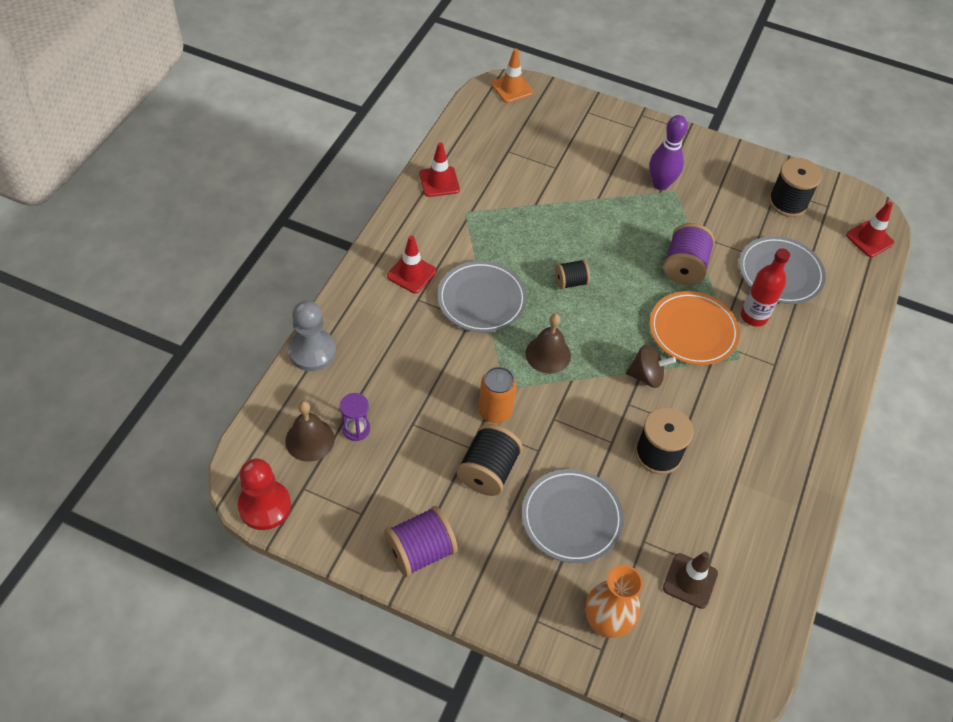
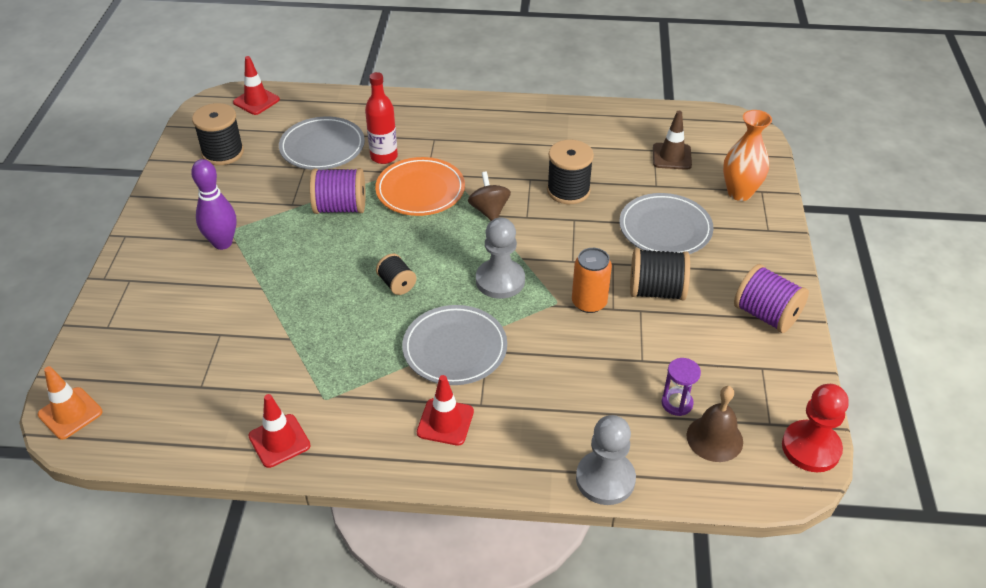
camera: 105 degrees left, 10 degrees down
brown bell [526,314,571,374] -> grey pawn [476,217,525,299]

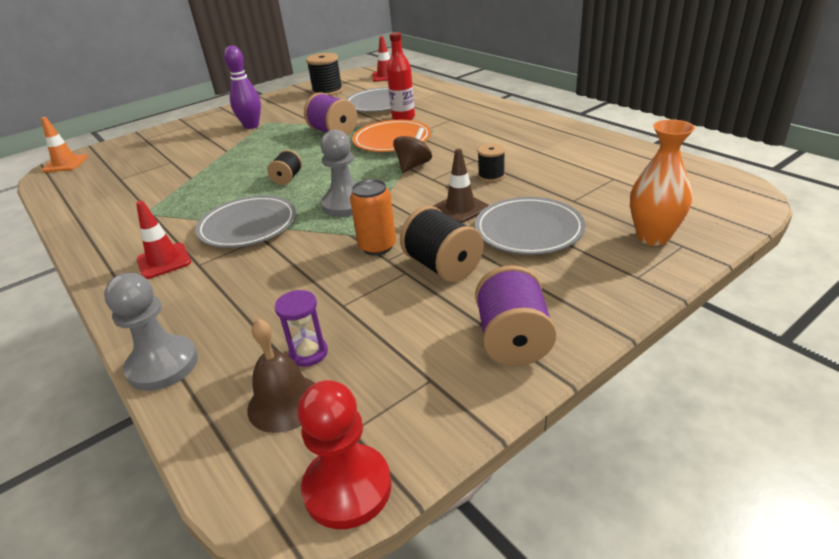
camera: 50 degrees right, 10 degrees down
red traffic cone [248,394,311,468] -> none
black spool [547,140,594,204] -> black spool [477,143,505,182], size x0.60
brown traffic cone [653,111,692,170] -> brown traffic cone moved to [433,149,489,223]

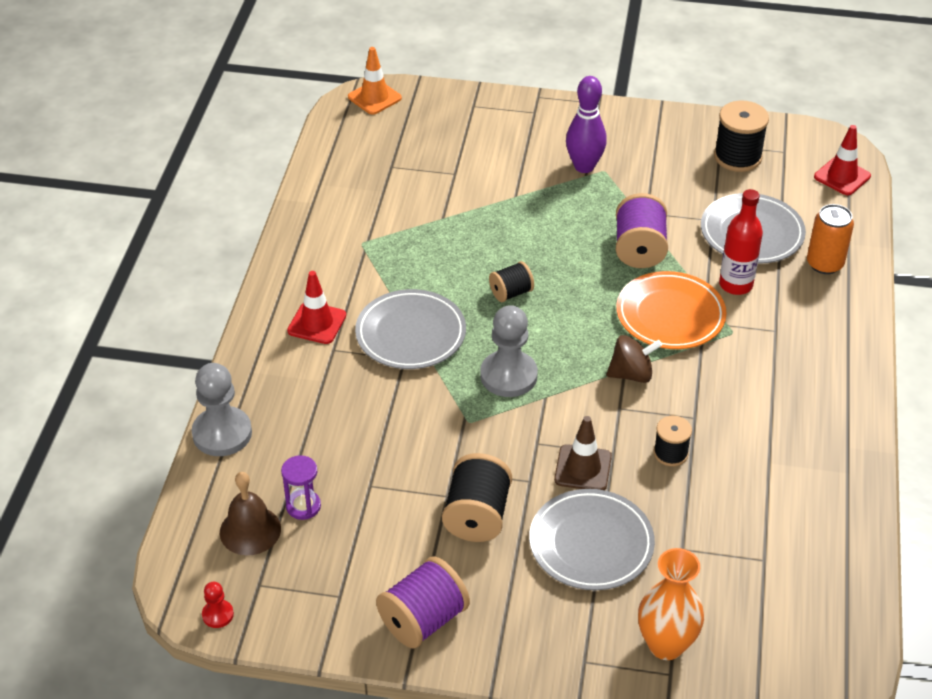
camera: 45 degrees right, 10 degrees up
red pawn [298,380,392,529] -> red pawn [202,582,234,628], size x0.48
orange can [350,179,396,255] -> orange can moved to [807,204,854,274]

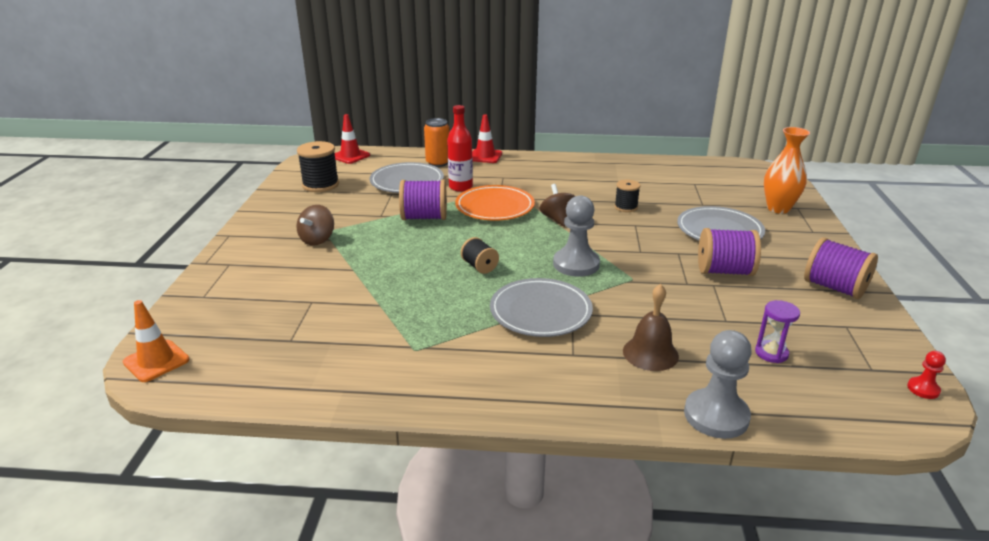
camera: 95 degrees left, 15 degrees down
brown bell [220,472,281,555] -> brown bell moved to [623,284,679,371]
red traffic cone [287,271,346,344] -> red traffic cone moved to [472,114,502,163]
black spool [442,453,512,542] -> purple spool [698,228,761,276]
brown traffic cone [554,416,612,490] -> none
purple bowling pin [566,76,607,173] -> brown spinning top [296,205,334,246]

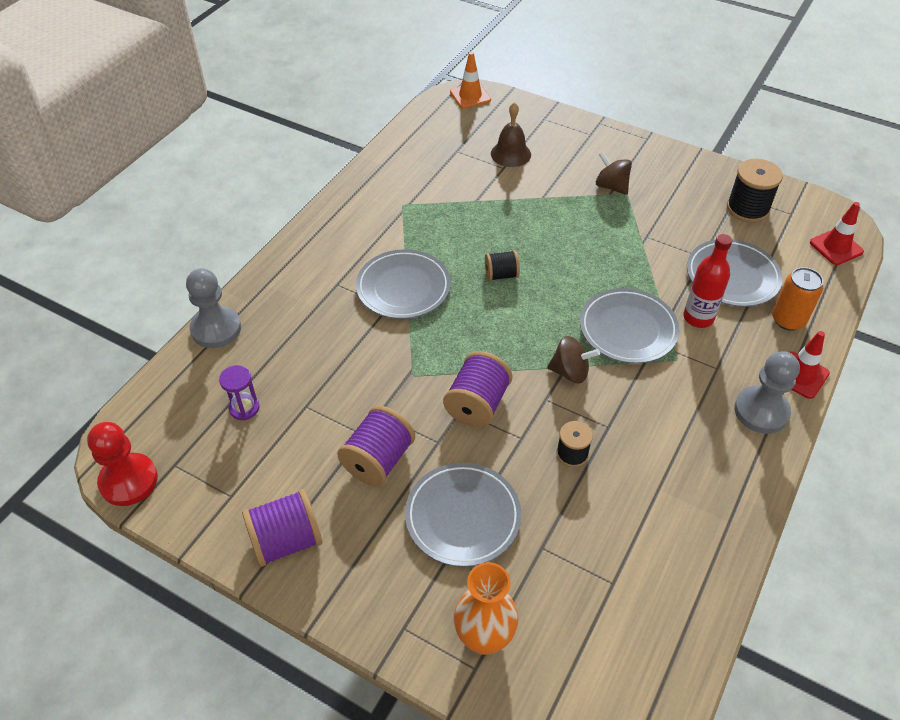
camera: 115 degrees right, 20 degrees up
purple spool [399,179,447,220] -> purple spool moved to [443,351,512,427]
orange plate [455,185,535,221] -> grey plate [580,288,680,363]
grey pawn [553,195,600,277] -> grey pawn moved to [734,351,800,434]
brown bell [623,284,679,371] -> brown bell moved to [491,102,531,167]
red pawn [907,351,946,399] -> red pawn [87,422,158,506], size x2.09

